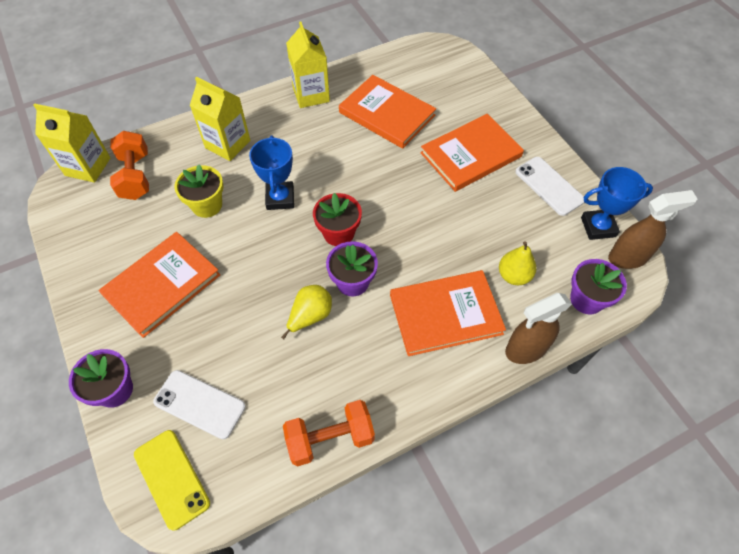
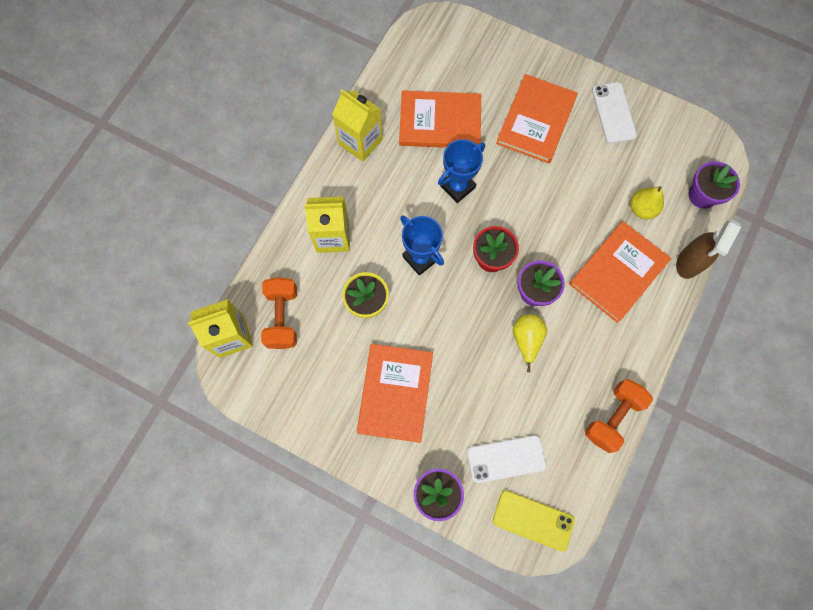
camera: 35 degrees left, 15 degrees up
orange dumbbell [110,131,149,200] -> orange dumbbell turned 45 degrees clockwise [261,277,297,349]
white phone [515,157,584,216] -> white phone turned 60 degrees clockwise [592,82,637,144]
blue trophy [581,167,653,240] -> blue trophy moved to [438,139,485,203]
brown spray bottle [608,190,698,269] -> none

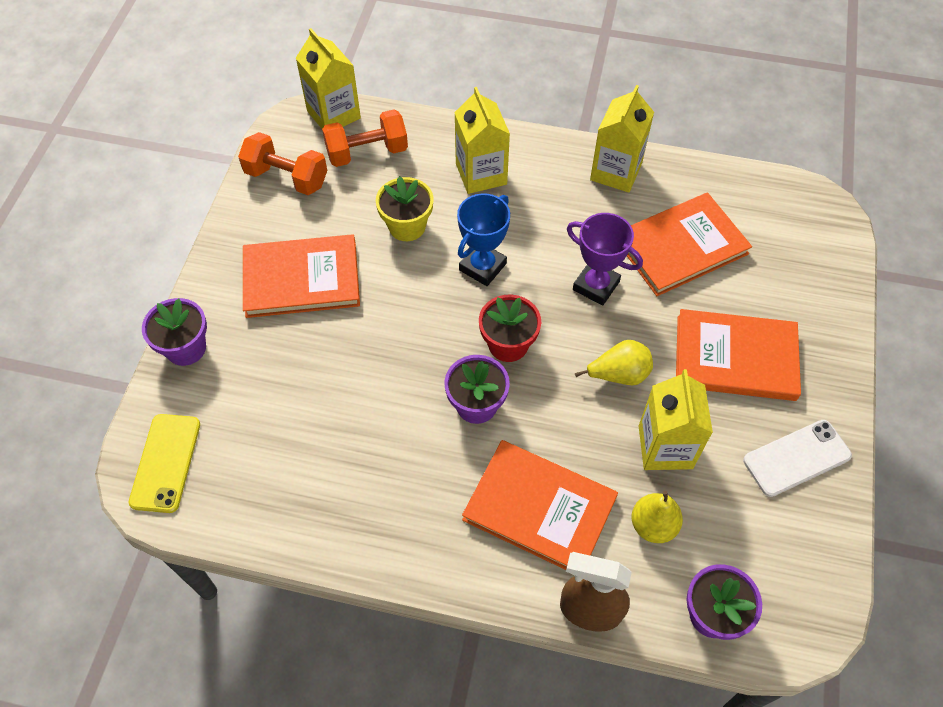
camera: 75 degrees right, 15 degrees down
orange book [399,90,481,148] -> orange book turned 75 degrees clockwise [627,192,752,296]
blue trophy [438,139,485,203] -> purple trophy [567,213,643,306]
white phone [467,435,546,483] -> none
yellow pear [513,314,547,373] -> yellow pear moved to [575,340,653,385]
orange dumbbell [585,379,653,453] -> orange dumbbell moved to [238,132,327,195]
none -> yellow carton [639,369,713,470]

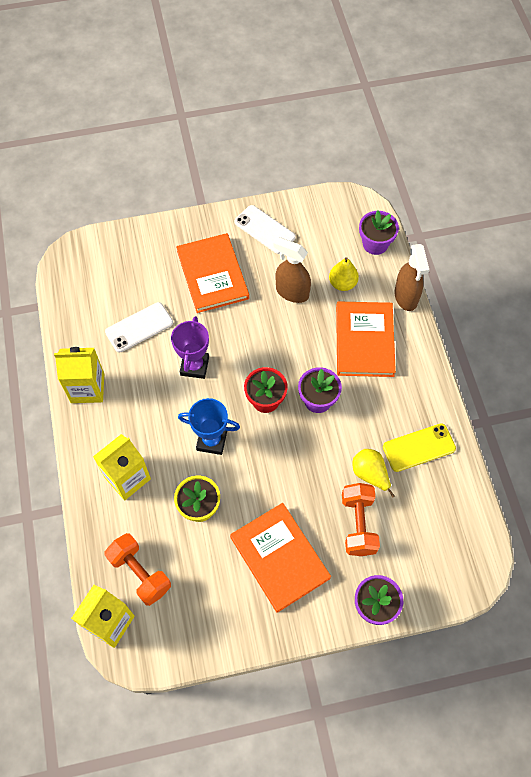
camera: 115 degrees left, 5 degrees up
yellow phone [129,414,200,513] -> yellow phone moved to [383,423,456,472]
orange dumbbell [238,132,327,195] -> orange dumbbell moved to [342,483,380,556]
yellow pear [575,340,653,385] -> yellow pear moved to [353,449,394,498]
orange book [627,192,752,296] -> white phone [105,302,173,352]
yellow carton [639,369,713,470] -> brown spray bottle [273,237,311,303]

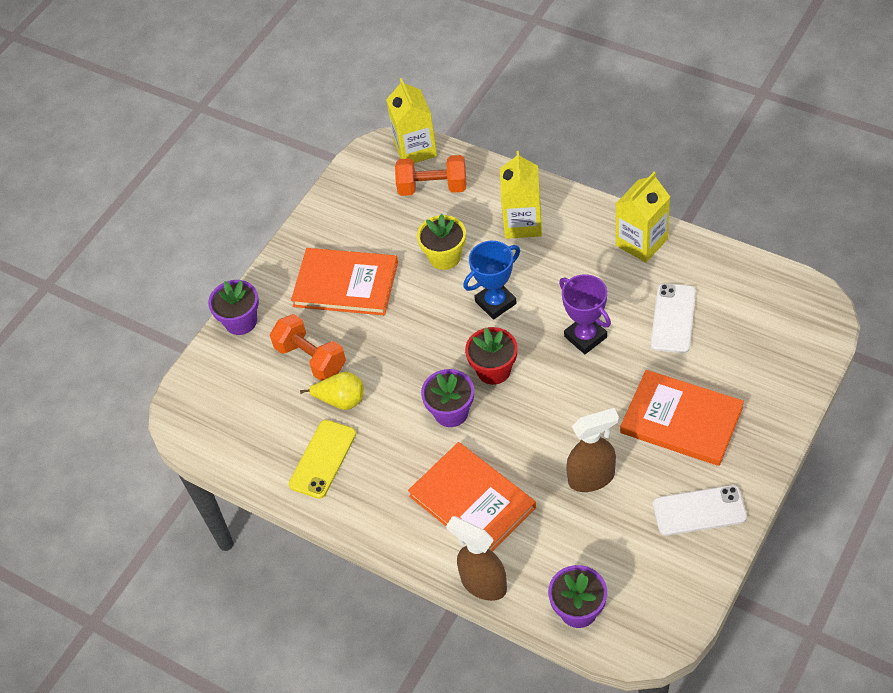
camera: 140 degrees right, 10 degrees down
yellow pear [329,257,359,291] -> none

